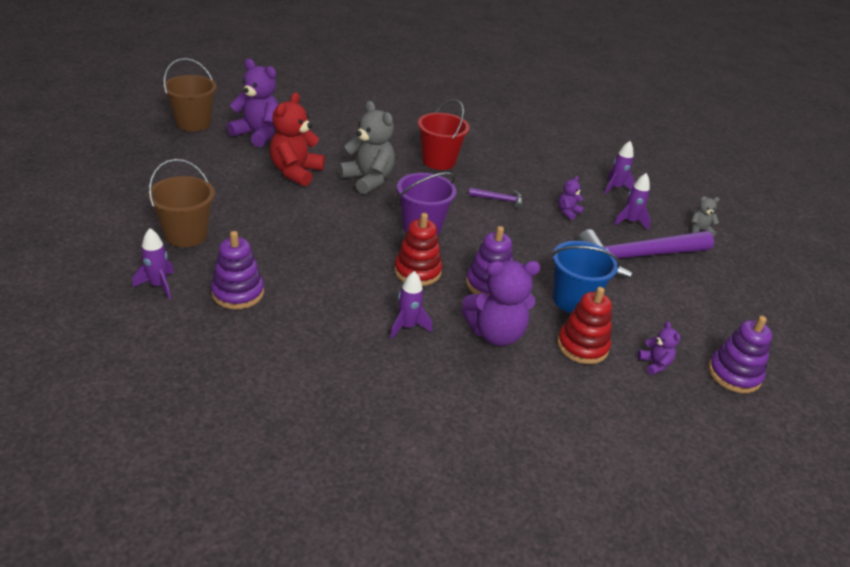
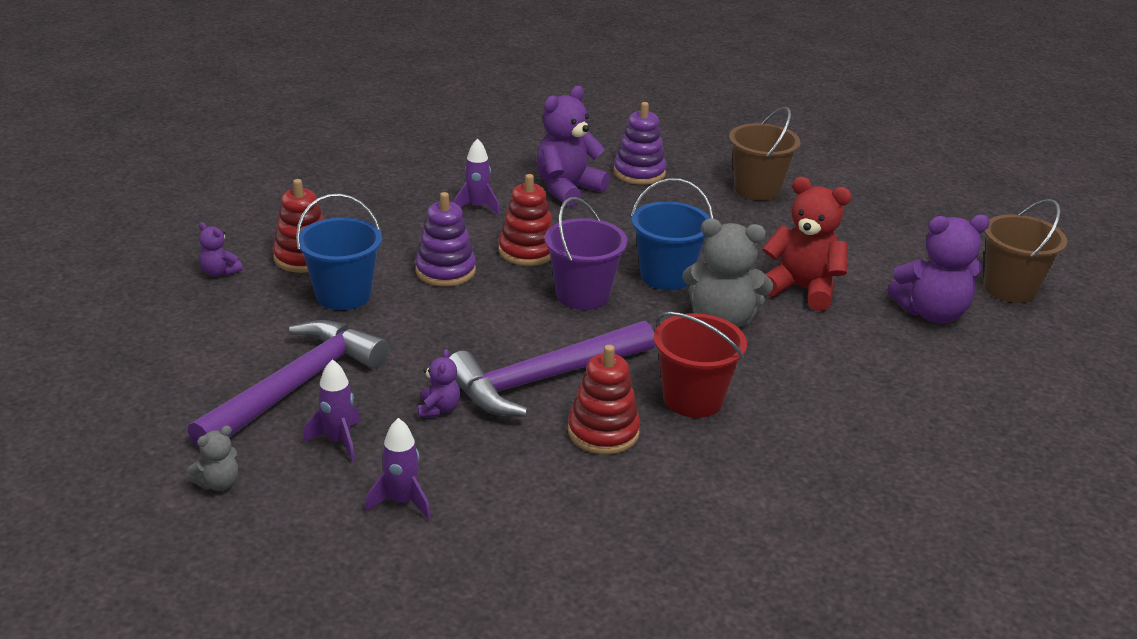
camera: 145 degrees right, 5 degrees down
purple rocket [133,228,174,299] -> none
red teddy bear [270,92,325,186] -> red teddy bear turned 45 degrees counterclockwise [762,177,851,311]
purple teddy bear [462,260,541,346] -> purple teddy bear moved to [537,86,610,207]
purple hammer [469,188,523,209] -> purple hammer [449,321,655,417], size x2.35
purple stacking toy [708,316,772,393] -> none
none -> red stacking toy [568,345,640,454]
none -> blue bucket [631,178,714,290]

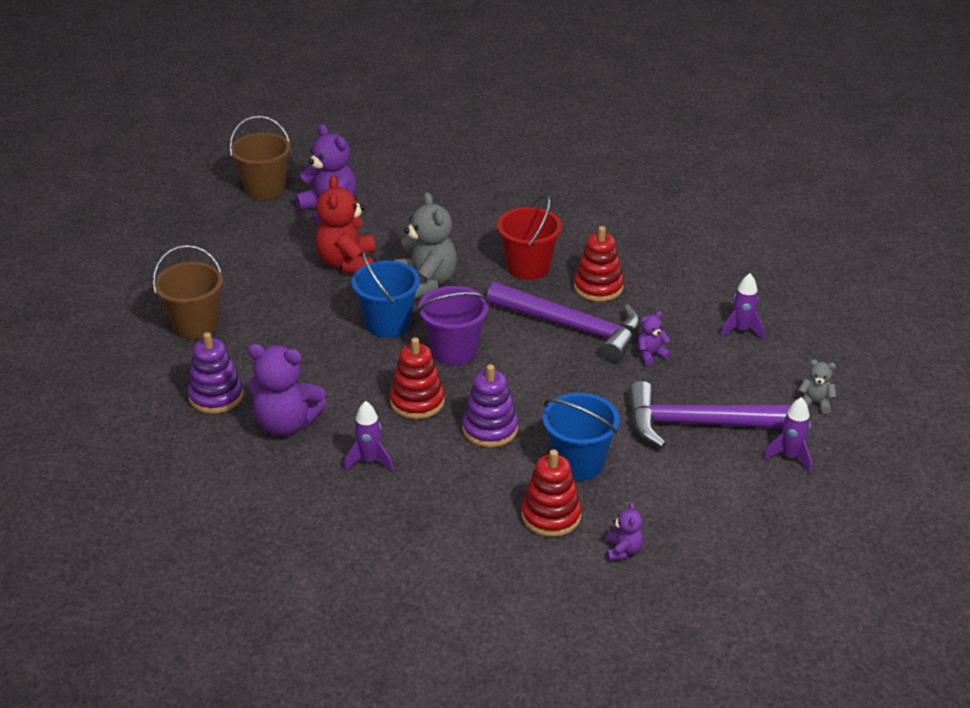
camera: 120 degrees left, 5 degrees up
purple rocket [303,359,360,462] -> purple rocket moved to [763,397,812,473]

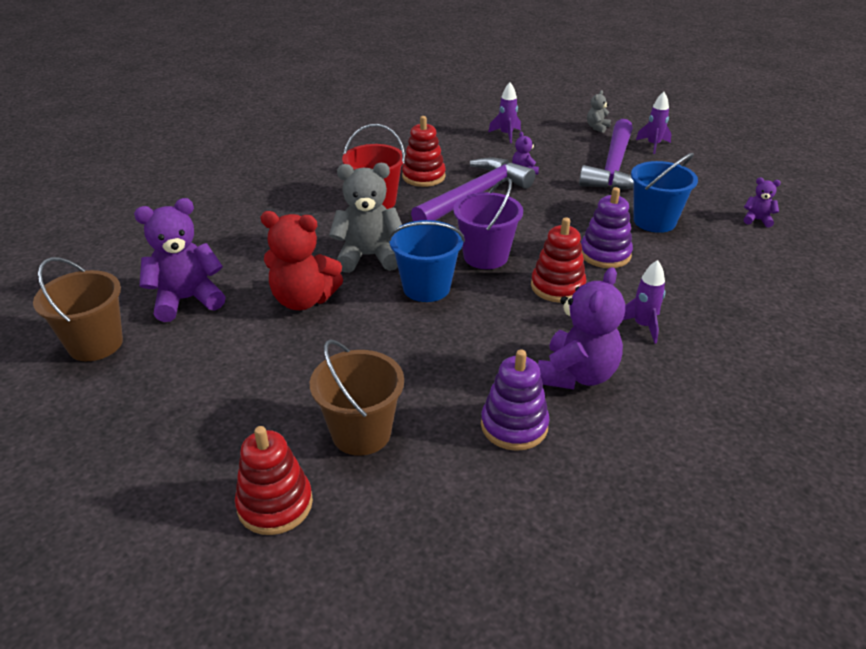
camera: 75 degrees left, 0 degrees up
red stacking toy [521,449,582,537] -> red stacking toy moved to [235,426,313,535]

